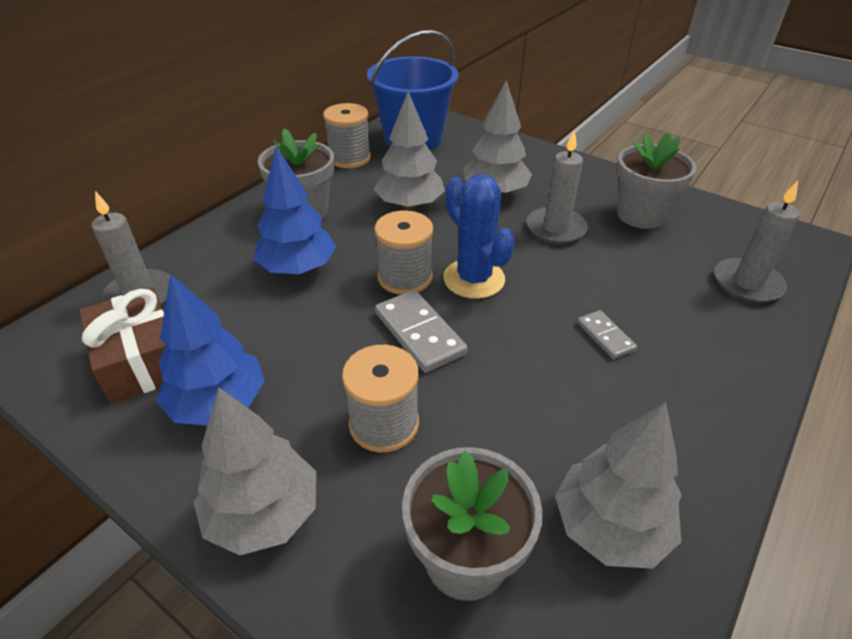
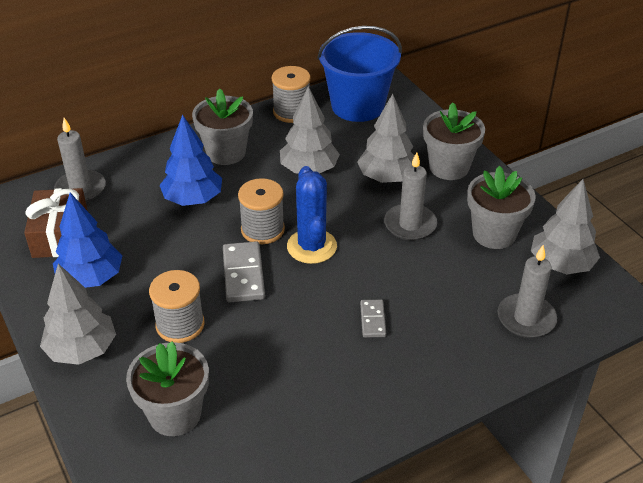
camera: 25 degrees right, 0 degrees up
grey tree [555,402,682,569] -> grey tree moved to [531,179,600,274]
none -> grey flower pot [423,102,485,180]

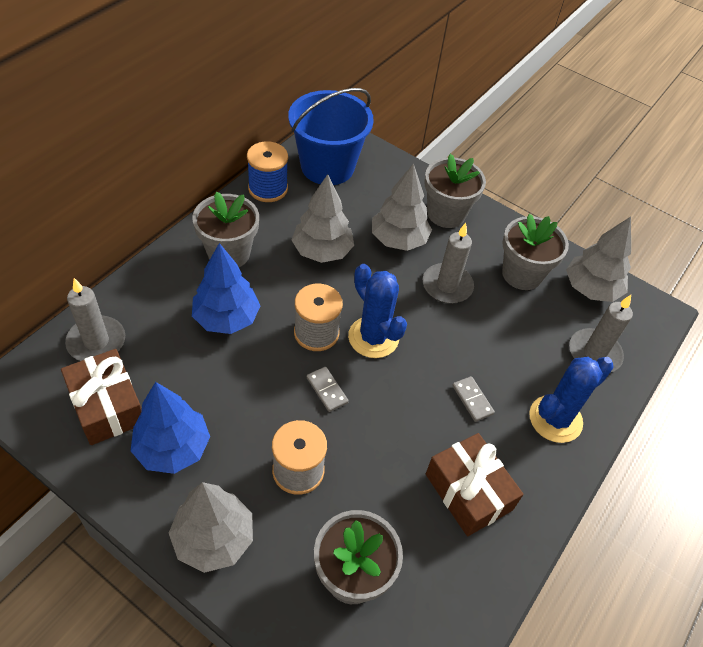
camera: 30 degrees left, 10 degrees up
grey domino [223,241,265,302] -> grey domino [307,367,349,412], size x0.59
grey spool [272,66,311,123] -> blue spool [247,142,288,202]
none -> brown gift [426,433,523,536]
none -> blue cactus [529,357,614,443]

